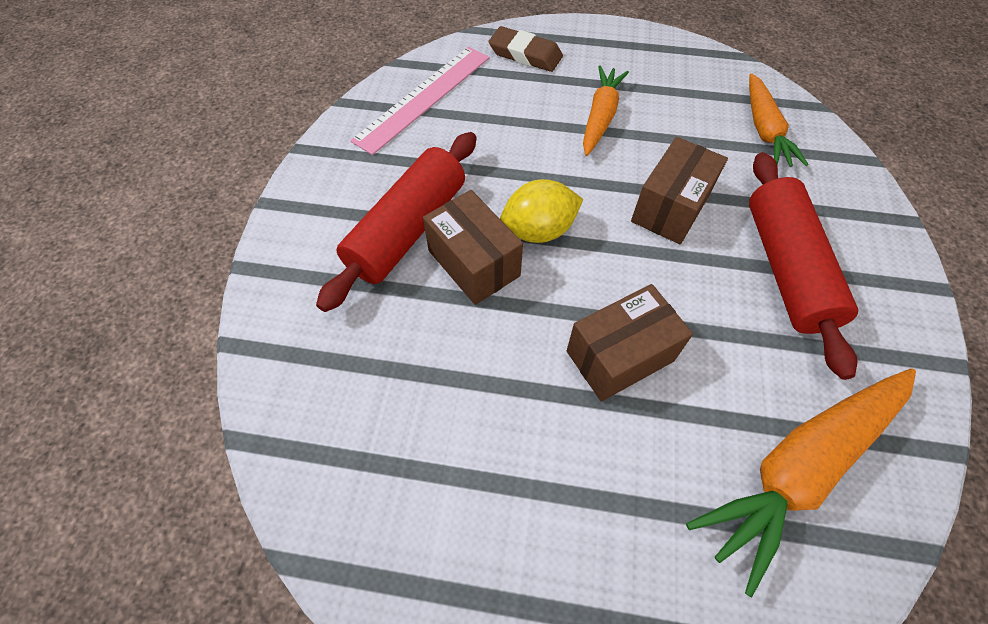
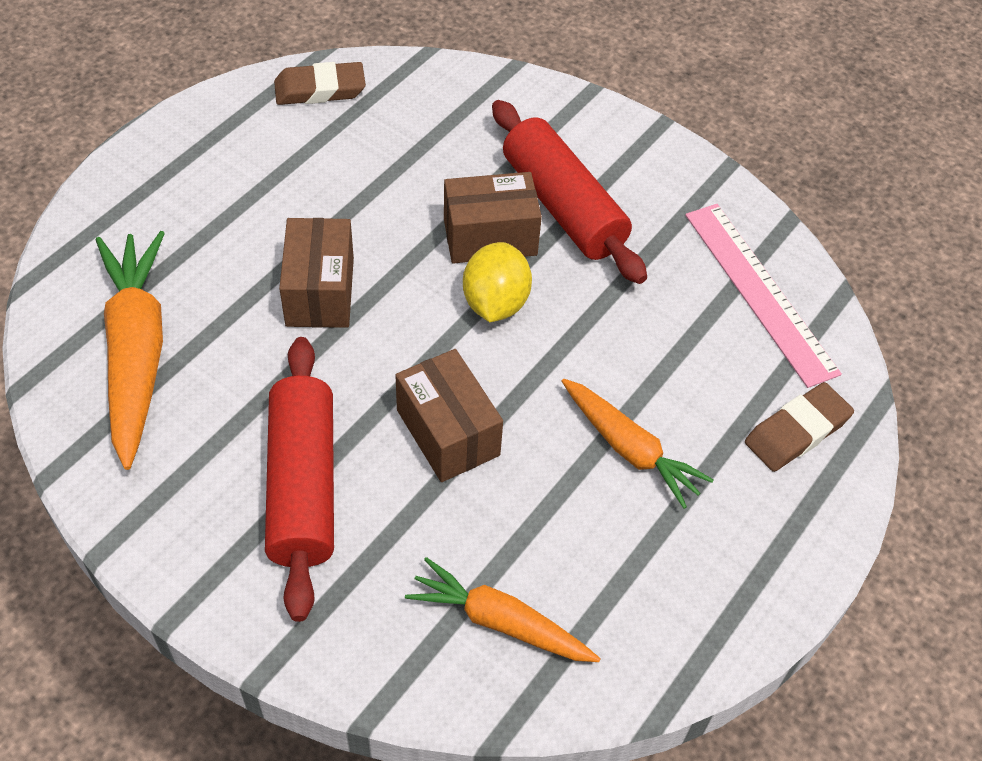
camera: 115 degrees right, 5 degrees down
red rolling pin [749,152,858,380] -> red rolling pin turned 60 degrees clockwise [265,337,334,622]
none -> brown eraser [274,62,366,105]

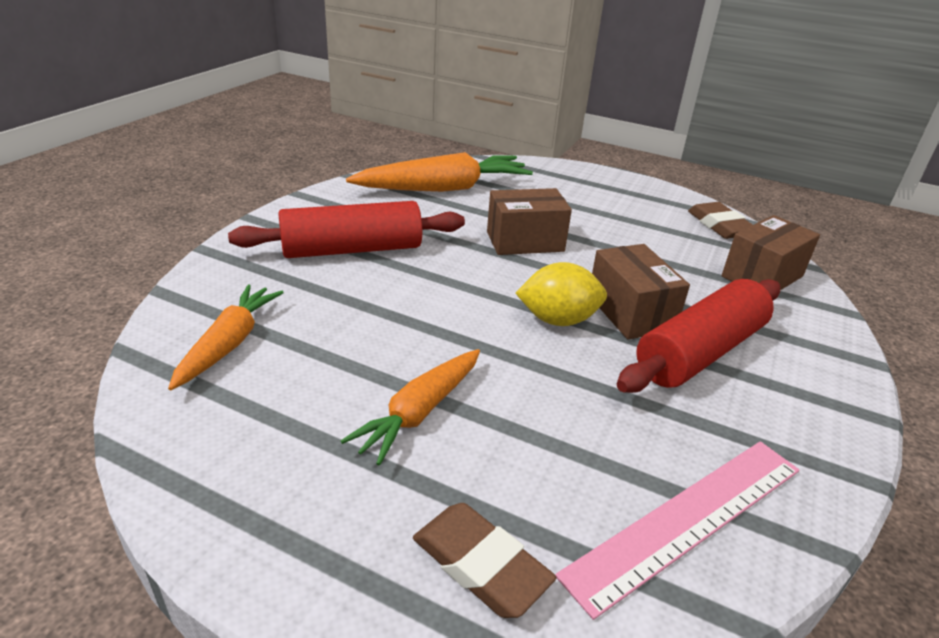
camera: 80 degrees right, 20 degrees down
brown box [395,349,503,482] -> brown box moved to [722,215,820,290]

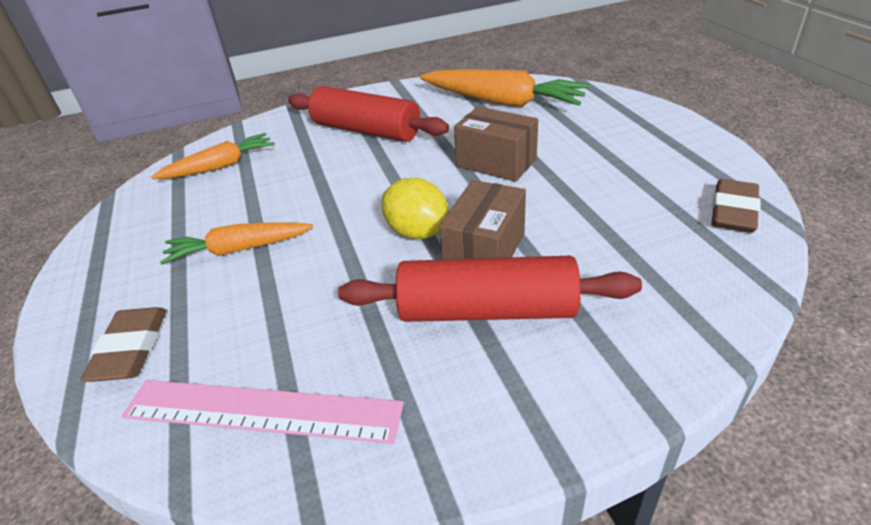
camera: 50 degrees right, 5 degrees up
brown box [722,215,820,290] -> none

